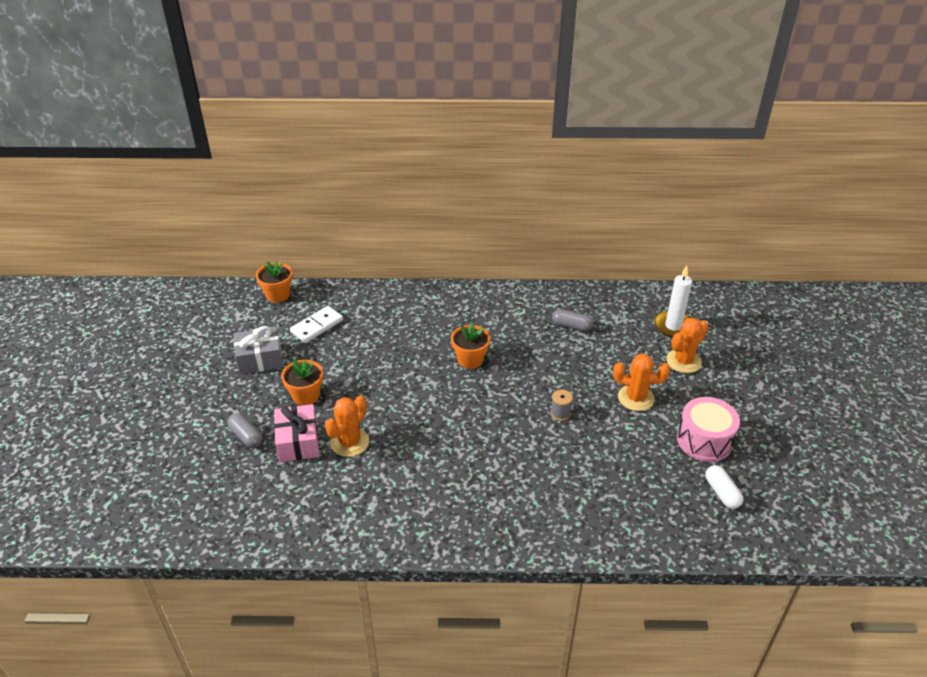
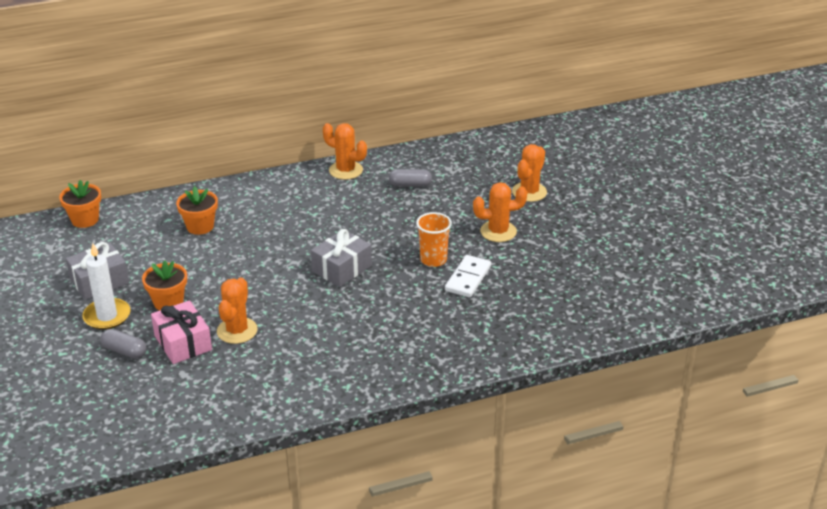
camera: 20 degrees left, 5 degrees down
white domino [290,306,343,343] -> white domino moved to [445,255,491,297]
orange flower pot [451,323,490,369] -> orange flower pot moved to [176,186,218,235]
grey spool [551,390,573,421] -> orange cup [416,212,452,267]
white candle [654,266,692,338] -> white candle moved to [83,243,130,330]
pink drum [677,397,740,462] -> none
white capsule [705,465,743,509] -> none
none -> grey gift [311,229,372,287]
none -> orange cactus [323,123,367,180]

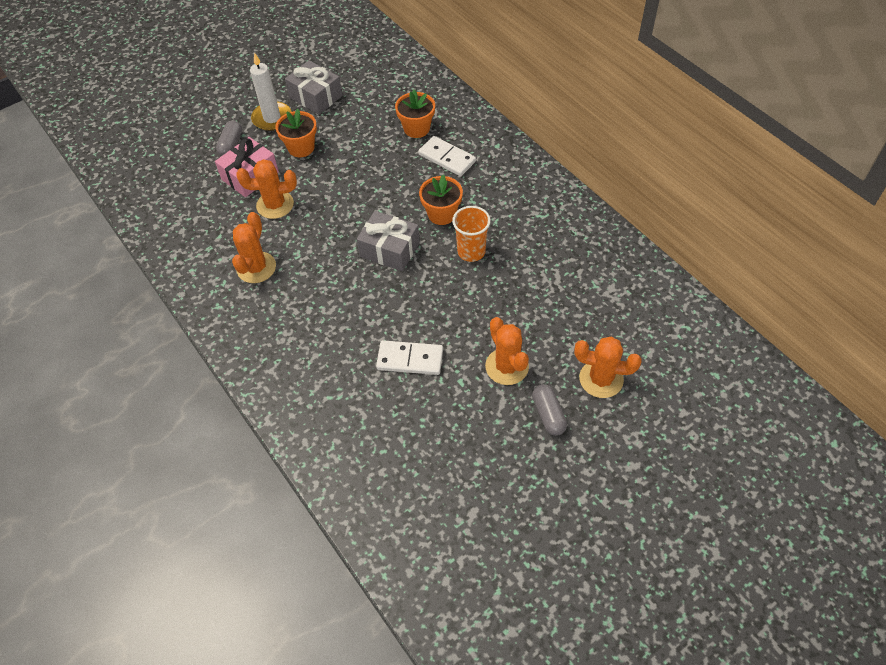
camera: 75 degrees right, 20 degrees up
orange flower pot [59,180,101,228] -> orange flower pot moved to [419,174,463,225]
orange cactus [323,123,367,180] -> orange cactus moved to [232,212,276,283]
grey capsule [389,169,432,187] -> grey capsule moved to [532,384,567,436]
orange cup [416,212,452,267] -> orange cup moved to [452,206,491,262]
none -> white domino [418,136,476,176]

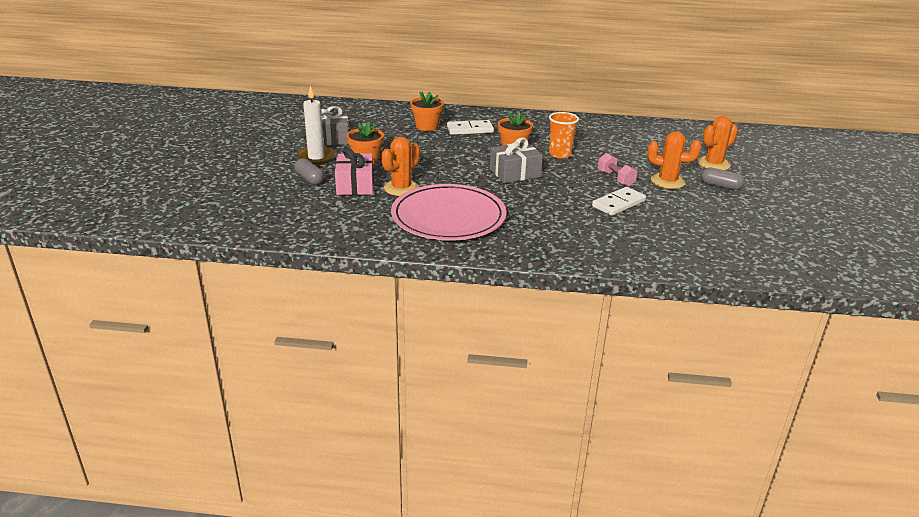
camera: 50 degrees left, 25 degrees down
orange cactus [232,212,276,283] -> pink plate [391,184,507,240]
none -> pink dumbbell [598,153,637,187]

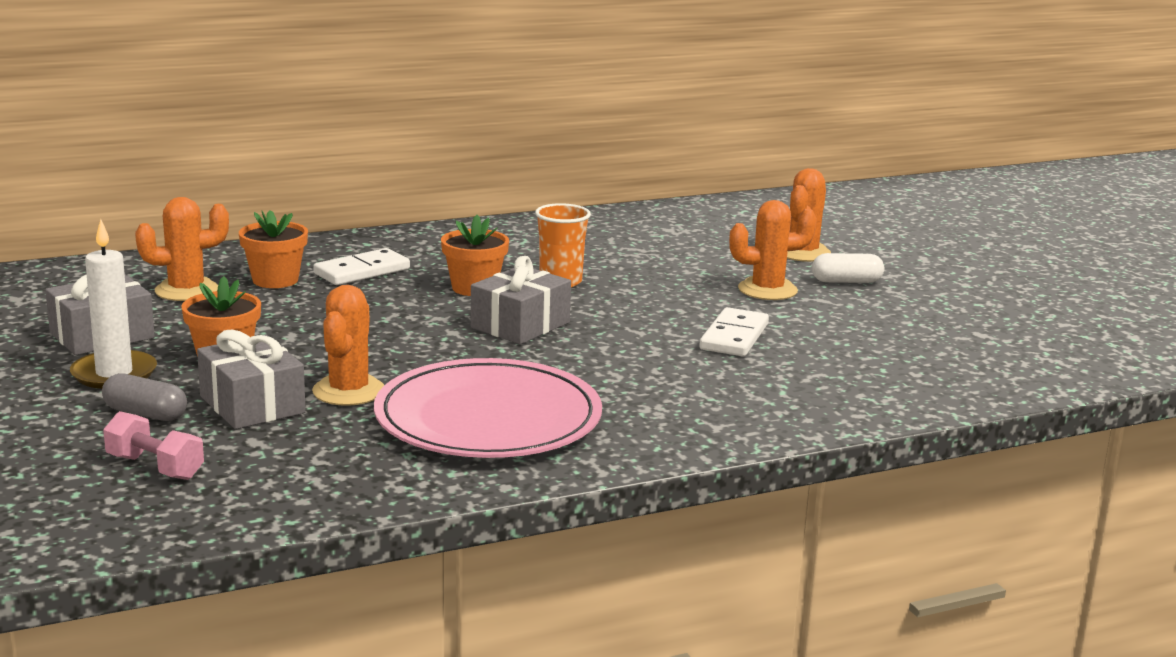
camera: 30 degrees left, 10 degrees down
pink gift [335,148,374,195] -> grey gift [197,330,306,429]
pink dumbbell [598,153,637,187] -> pink dumbbell moved to [103,411,204,480]
grey capsule [701,168,745,190] -> white capsule [812,253,884,283]
none -> orange cactus [135,197,229,301]

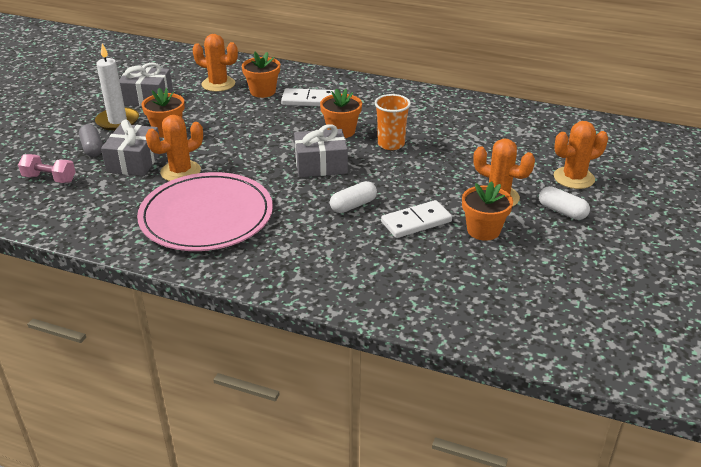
camera: 45 degrees right, 15 degrees up
pink dumbbell [103,411,204,480] -> pink dumbbell turned 60 degrees counterclockwise [18,154,75,183]
none -> white capsule [330,181,377,213]
none -> orange flower pot [462,181,513,241]

